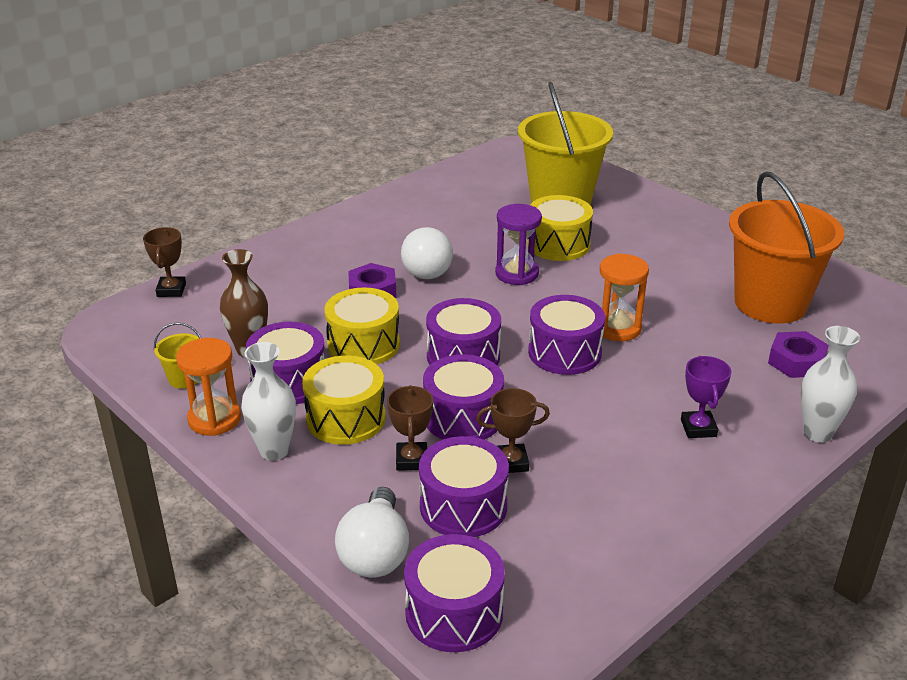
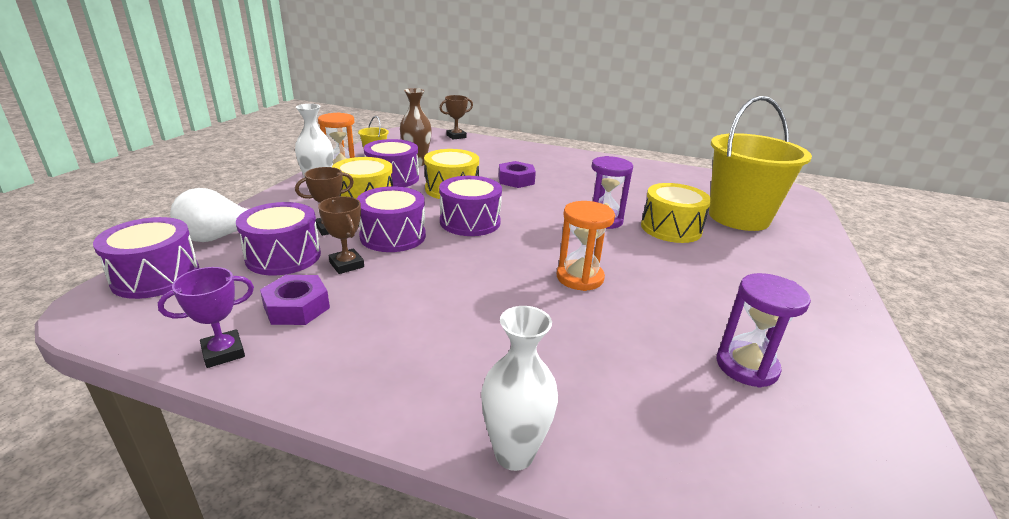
camera: 60 degrees right, 5 degrees down
white light bulb [401,227,453,279] -> none
purple drum [528,295,605,375] -> none
purple trophy [681,356,731,438] -> purple trophy moved to [158,267,254,368]
orange bucket [729,171,844,324] -> purple hourglass [717,273,811,388]
purple nut [768,331,829,378] -> purple nut moved to [260,275,330,325]

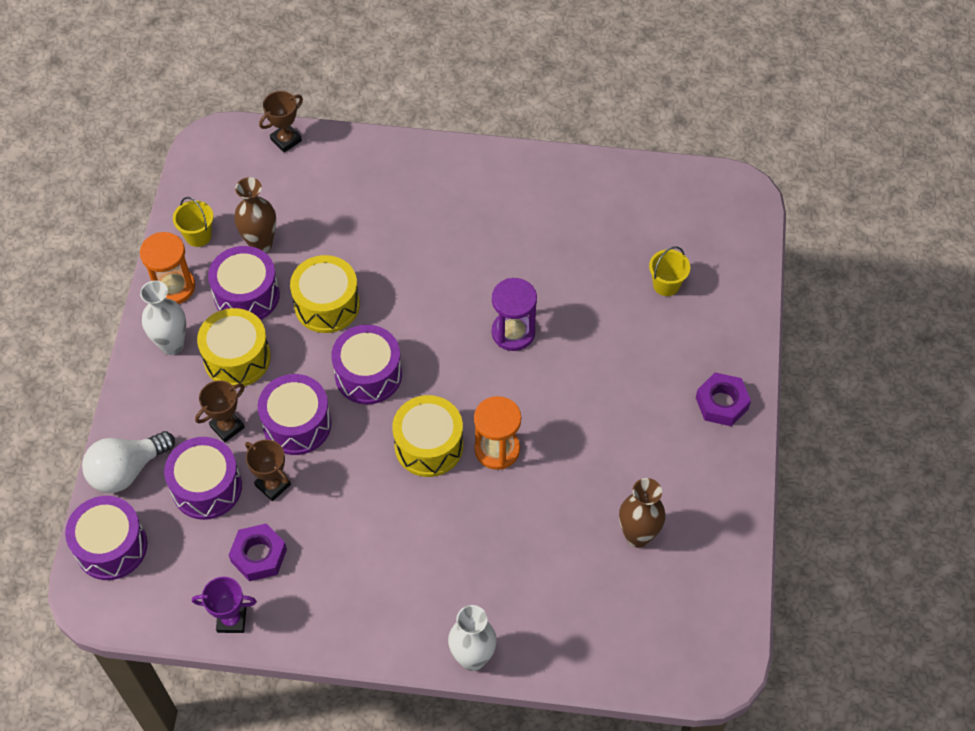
camera: 10 degrees left, 30 degrees up
purple trophy [158,267,254,368] -> purple trophy turned 45 degrees clockwise [192,577,257,633]
purple nut [499,161,536,188] -> purple nut moved to [696,372,751,426]
yellow drum [641,183,711,243] -> yellow drum moved to [392,395,463,477]
yellow bucket [709,96,812,231] -> yellow bucket [649,246,690,296], size x0.40
purple hourglass [717,273,811,388] -> brown vase [619,478,666,548]

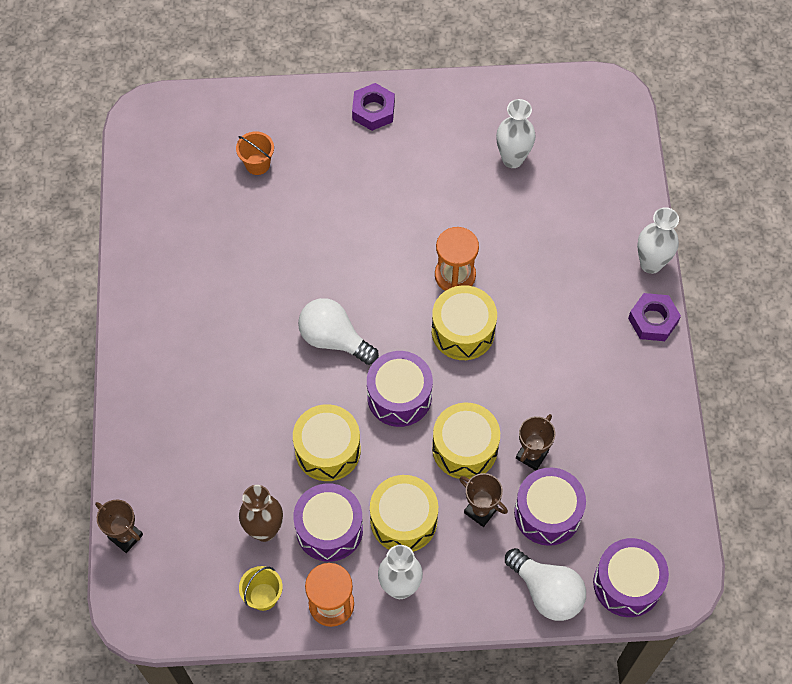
camera: 100 degrees left, 5 degrees up
purple trophy [192,577,257,633] -> none
purple nut [229,523,287,581] -> purple nut moved to [628,293,681,341]
purple drum [258,374,331,455] -> yellow drum [432,403,500,479]
purple hourglass [492,278,537,351] -> none
brown vase [619,478,666,548] -> white vase [496,99,536,168]
yellow bucket [649,246,690,296] -> orange bucket [236,131,274,175]
none -> white light bulb [298,298,379,365]

